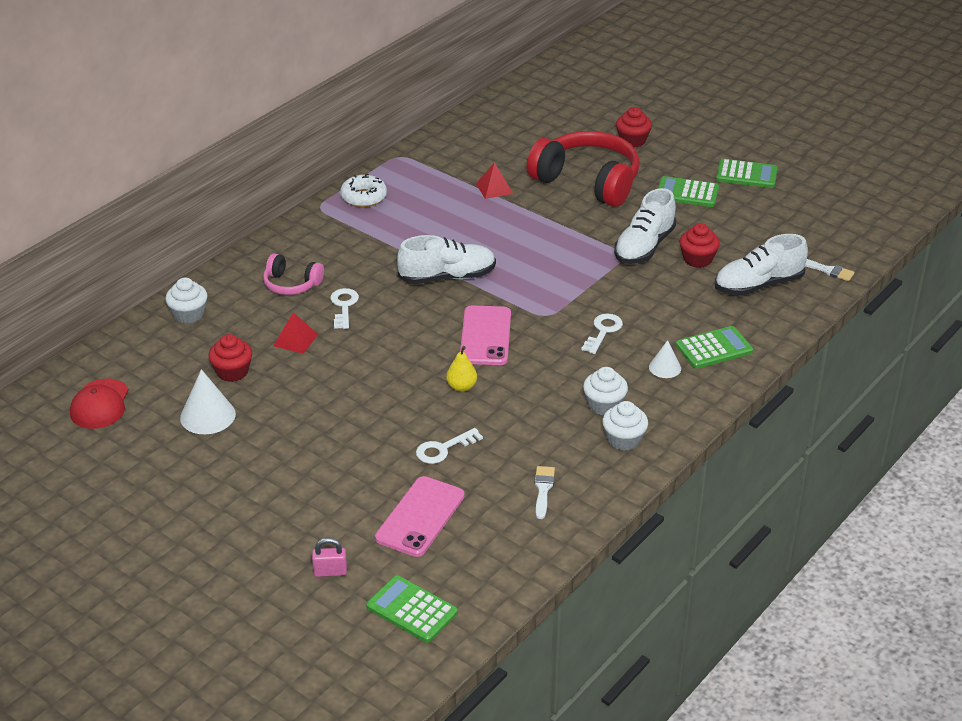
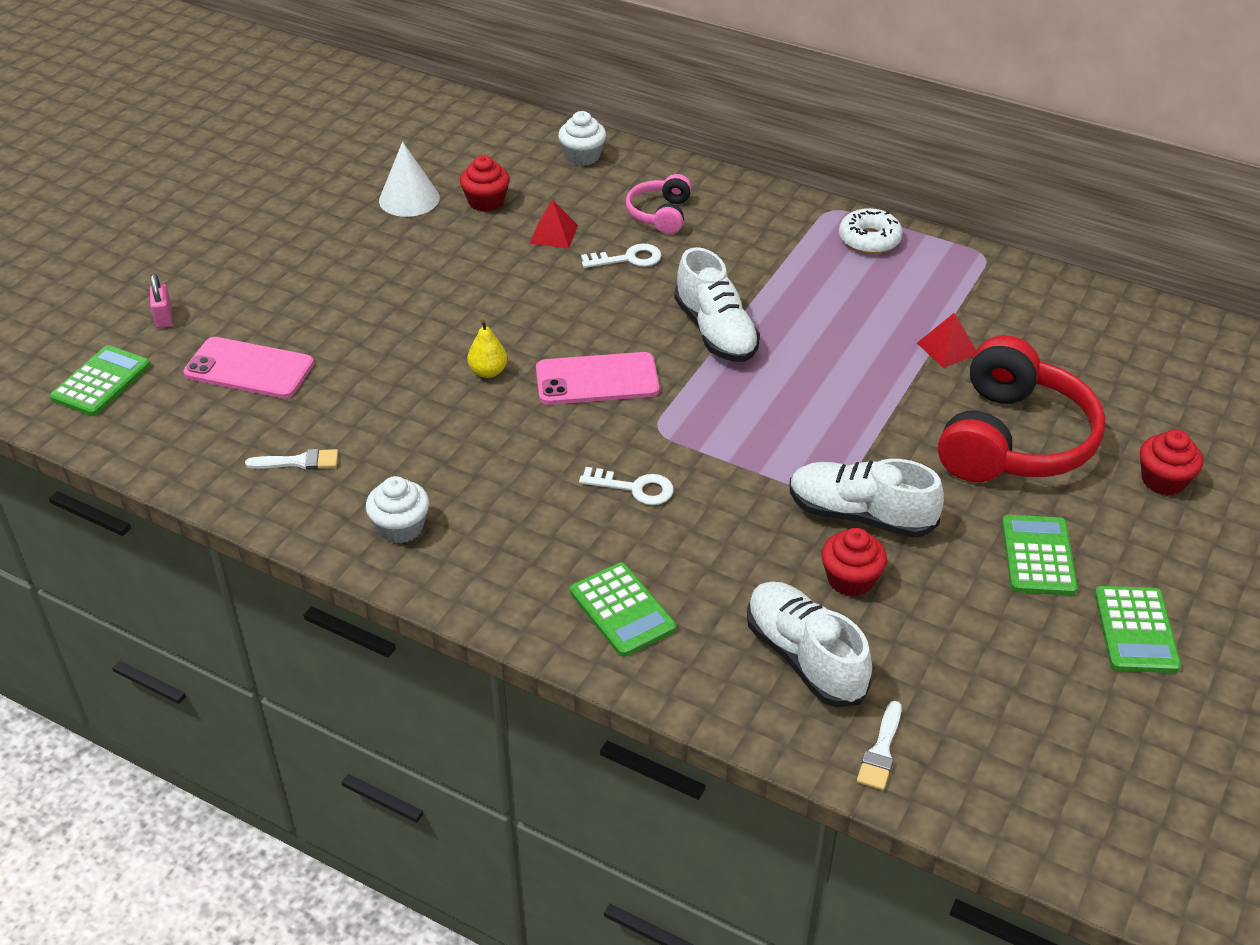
camera: 80 degrees right, 5 degrees up
red cap [70,379,129,429] -> none
white key [416,428,483,464] -> none
white cupcake [583,367,628,415] -> none
white cone [649,340,681,378] -> none

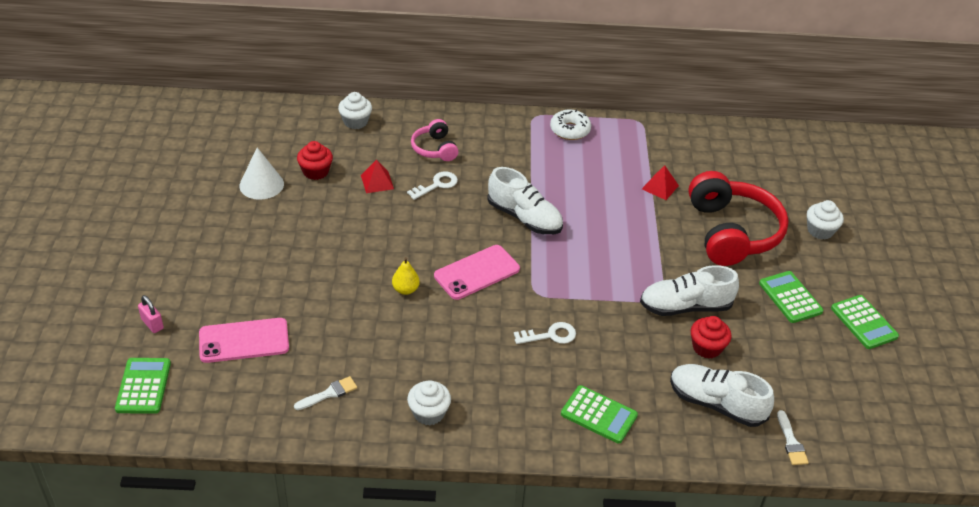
camera: 30 degrees left, 0 degrees up
red cupcake [1140,430,1203,495] -> white cupcake [807,200,844,239]

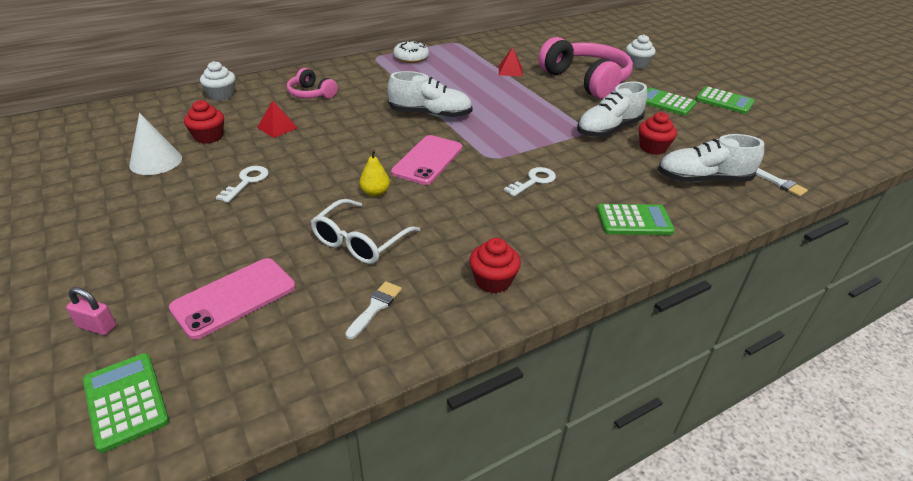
camera: 30 degrees left, 5 degrees down
white key [407,172,458,200] -> white key moved to [216,166,269,203]
white cupcake [407,380,451,425] -> red cupcake [470,238,521,293]
red headphones [688,171,789,266] -> pink headphones [538,37,633,99]
none -> white glasses [311,199,420,264]

